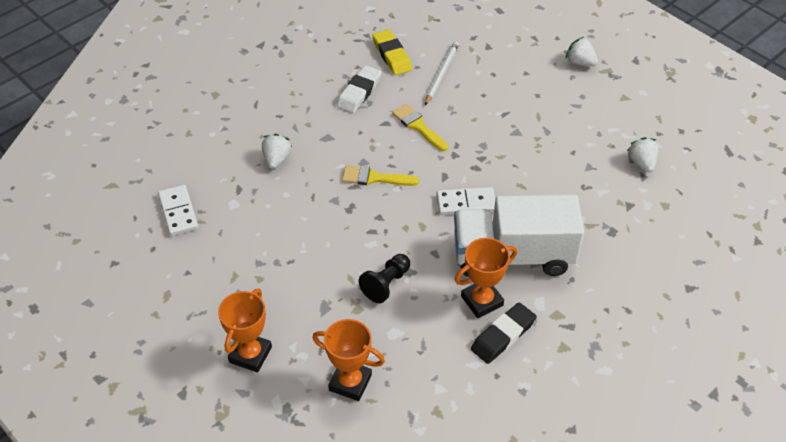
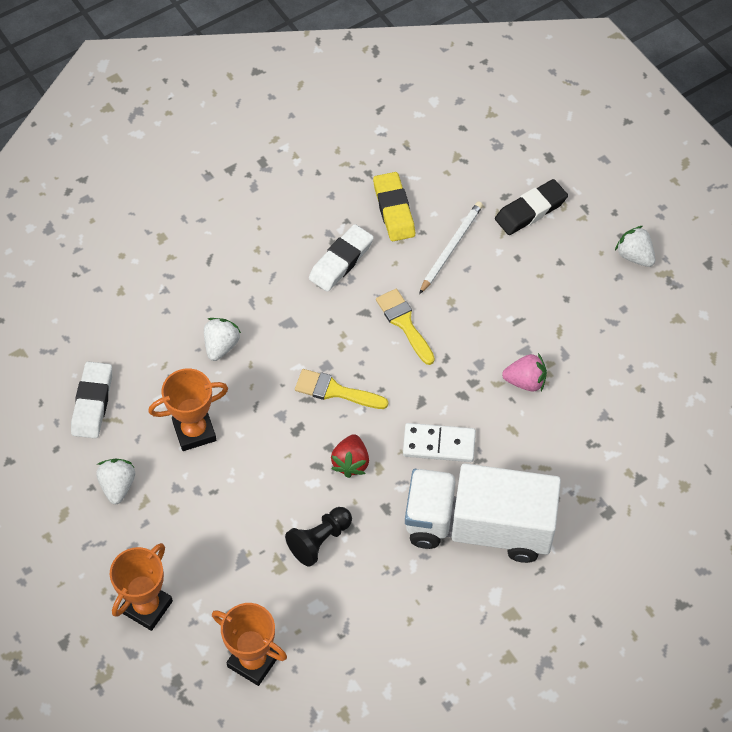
camera: 10 degrees right, 10 degrees up
white domino [158,185,198,236] -> white eraser [71,362,112,438]
orange trophy [454,238,517,318] -> orange trophy moved to [148,369,228,451]
black eraser [471,302,536,364] -> black eraser moved to [495,179,568,235]
white strawberry [627,137,659,172] -> white strawberry moved to [96,458,135,504]
none -> red strawberry [331,434,369,478]
none -> pink strawberry [502,353,547,392]

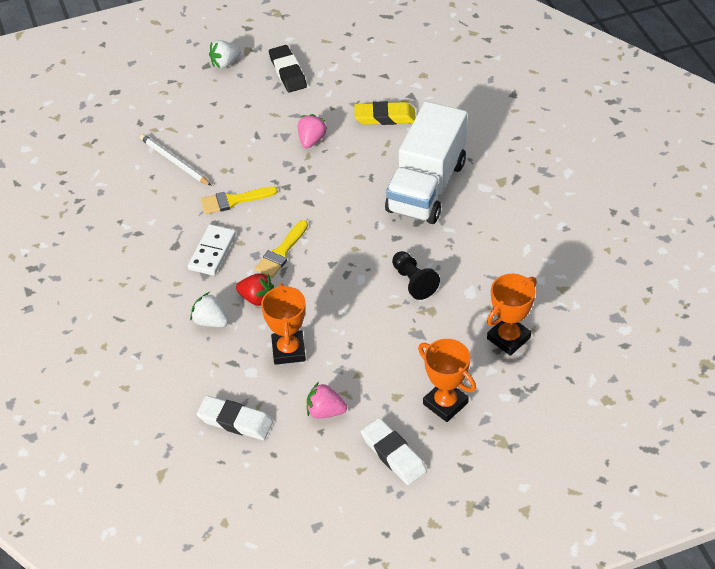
camera: 75 degrees left, 10 degrees down
white strawberry [96,458,135,504] -> pink strawberry [307,382,347,419]
white eraser [309,224,374,292] -> white eraser moved to [361,418,427,485]
red strawberry [331,434,369,478] -> red strawberry moved to [236,273,274,306]
yellow eraser [373,172,415,241] -> yellow eraser moved to [354,101,416,125]
white domino [403,423,476,462] -> white domino moved to [188,224,236,276]
black eraser [495,179,568,235] -> black eraser moved to [269,45,307,92]

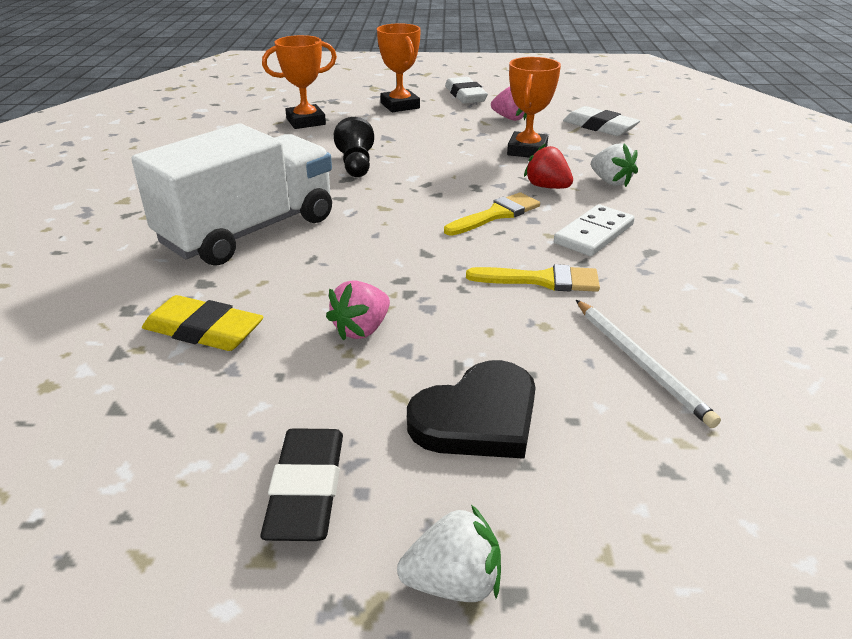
camera: 160 degrees left, 15 degrees down
none -> black heart [407,360,536,459]

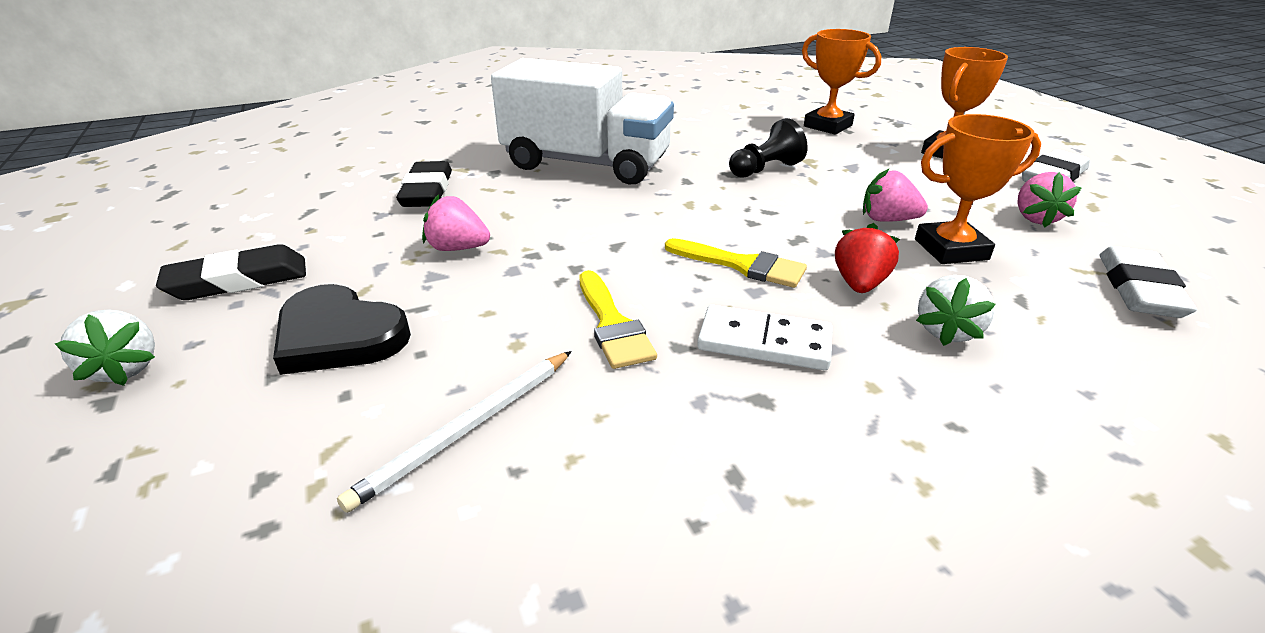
camera: 65 degrees right, 0 degrees up
yellow eraser [142,295,263,351] -> black eraser [396,161,452,207]
none -> pink strawberry [863,168,928,222]

